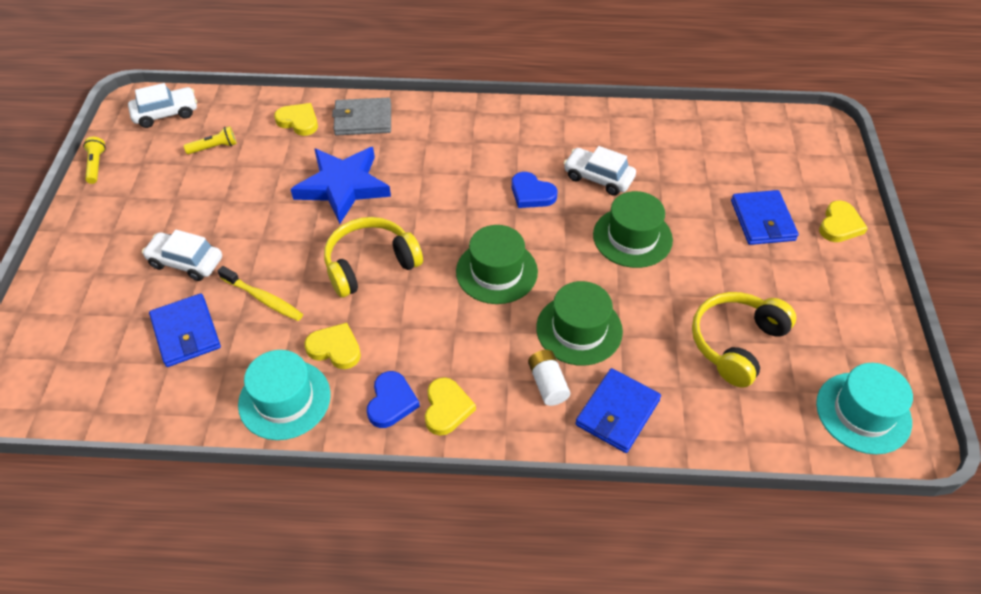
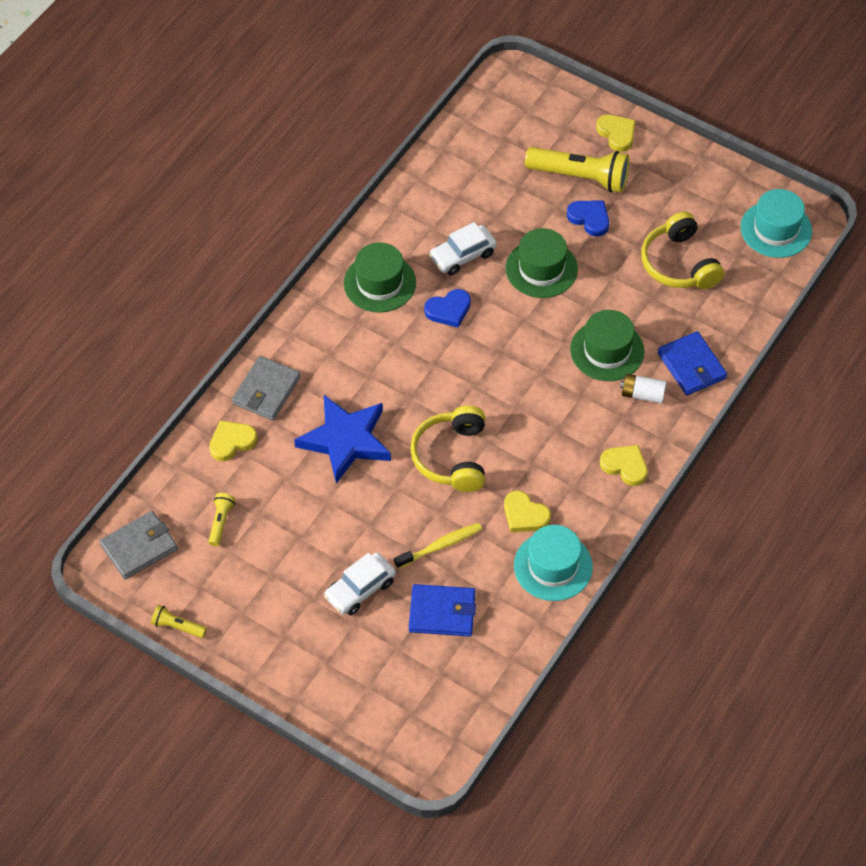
camera: 60 degrees left, 5 degrees up
white car [128,83,197,128] -> grey wallet [100,511,178,579]
yellow heart [304,323,361,369] -> yellow heart turned 105 degrees counterclockwise [504,491,551,532]
blue heart [367,371,420,428] -> blue heart moved to [567,200,609,236]
green hat [456,225,538,304] -> green hat moved to [344,242,416,313]
blue wallet [731,190,799,245] -> yellow flashlight [525,147,629,192]

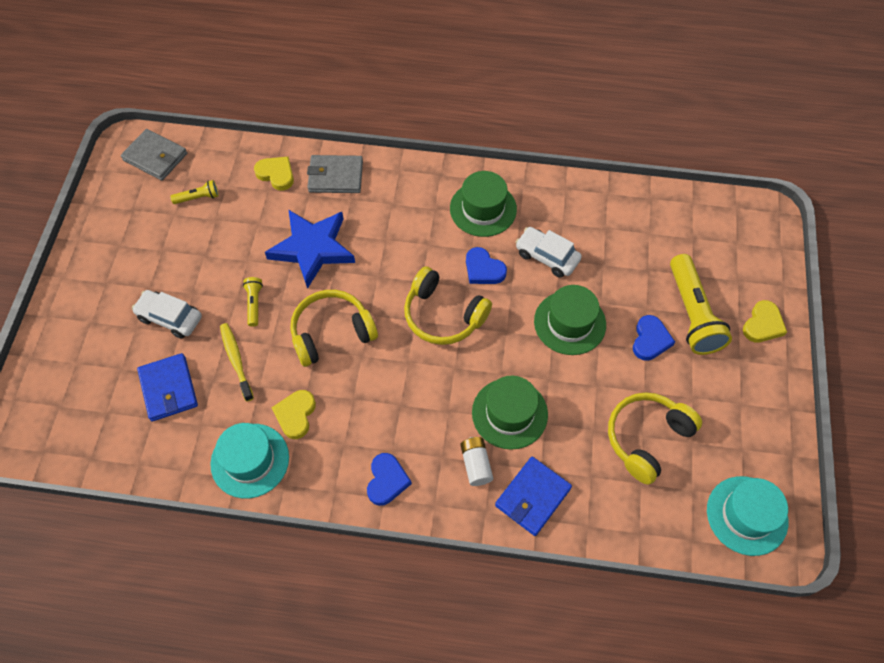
camera: 65 degrees right, 5 degrees up
yellow flashlight [151,605,207,638] -> yellow flashlight moved to [243,277,263,327]
yellow toothbrush [394,523,482,569] -> yellow toothbrush turned 150 degrees counterclockwise [220,323,254,402]
yellow heart [600,445,648,486] -> blue heart [367,453,412,506]
none -> yellow headphones [404,266,492,345]

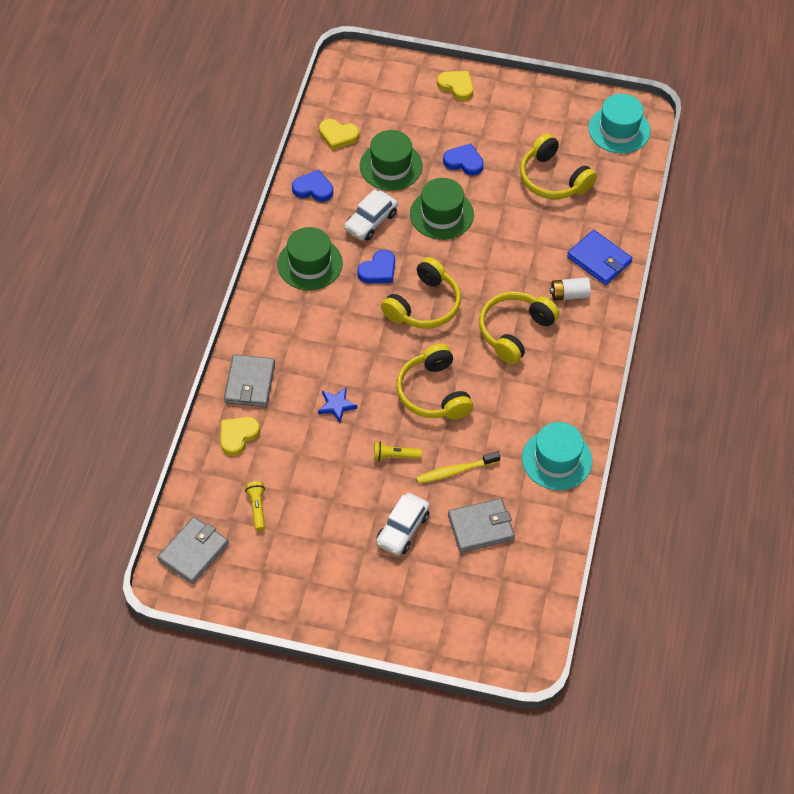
camera: 85 degrees left, 5 degrees down
blue wallet [137,353,198,421] -> grey wallet [448,498,515,553]
blue star [265,209,355,289] -> blue star [318,388,358,423], size x0.45
yellow heart [271,390,316,439] -> yellow heart moved to [319,119,359,150]
blue heart [367,453,412,506] -> blue heart moved to [292,169,333,202]
green hat [472,376,548,450] -> green hat moved to [360,130,423,191]
yellow flashlight [670,254,732,355] -> none
none -> yellow headphones [479,292,559,364]

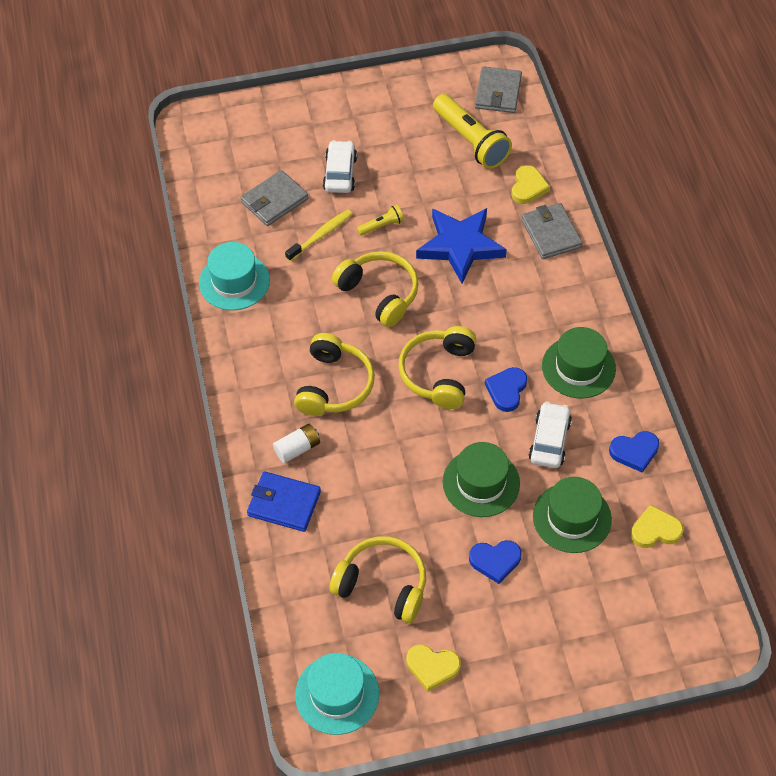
camera: 155 degrees right, 0 degrees up
yellow flashlight [245,481,265,531] -> yellow flashlight [433,94,512,169], size x2.13
blue star [318,388,358,423] -> blue star [416,208,507,283], size x2.22
yellow heart [437,71,473,101] -> yellow heart moved to [407,644,461,692]

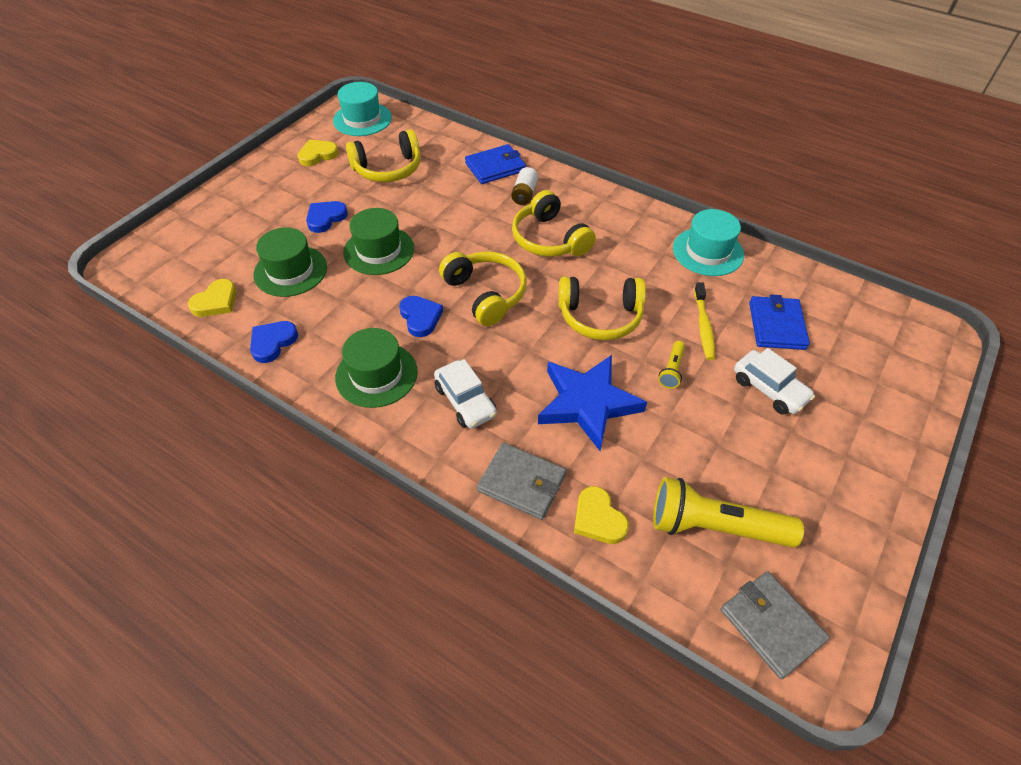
camera: 135 degrees right, 5 degrees down
grey wallet [240,170,309,226] -> blue wallet [749,295,810,350]
white car [529,401,572,468] -> white car moved to [434,359,497,428]

